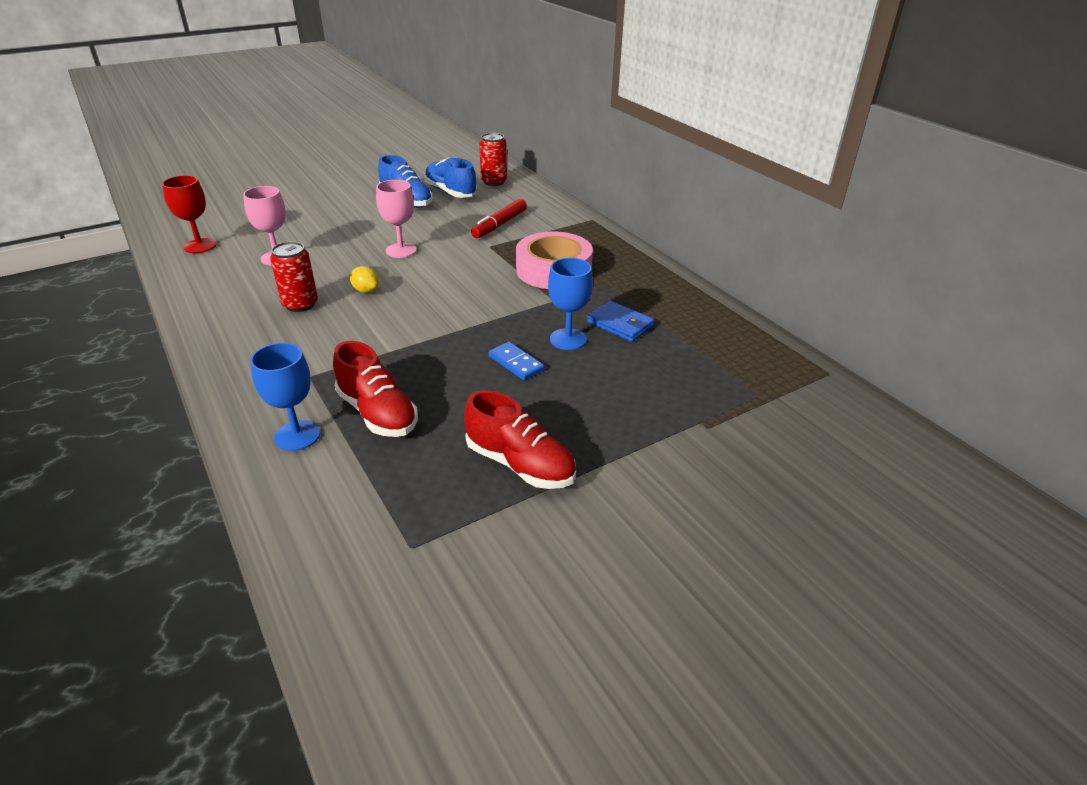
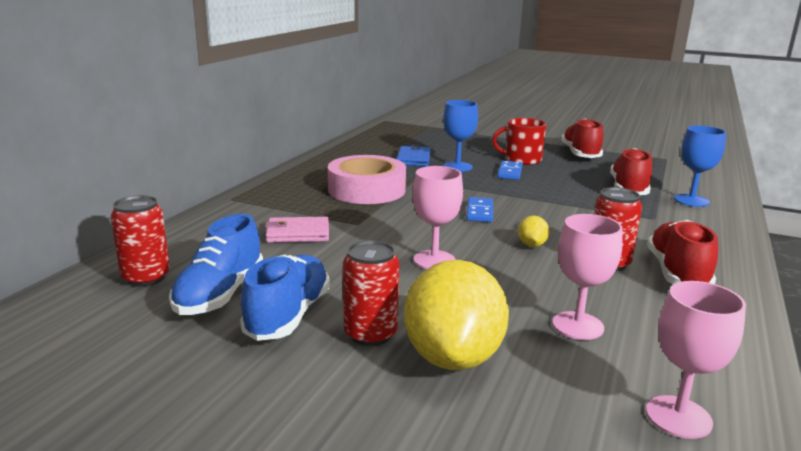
camera: 125 degrees left, 15 degrees down
red goblet [162,175,216,253] -> pink goblet [646,281,746,439]
red marker [471,199,527,238] -> pink wallet [265,217,329,243]
none -> red can [343,240,399,346]
none -> yellow lemon [404,260,509,370]
none -> blue domino [466,197,493,222]
none -> red mug [492,118,547,165]
none -> red shoe [647,220,718,284]

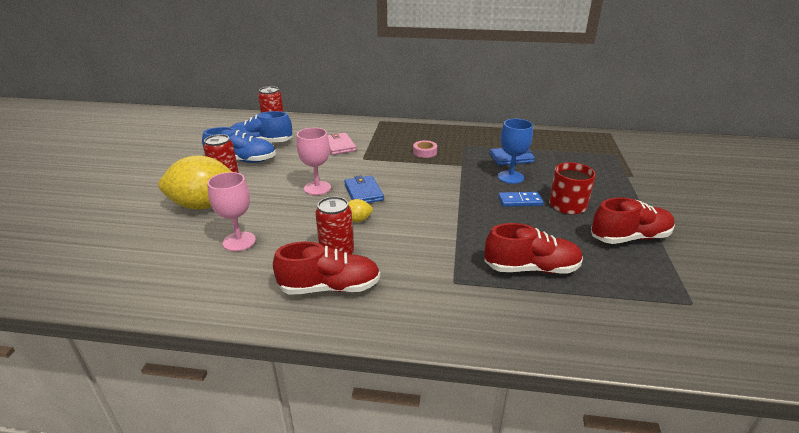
camera: 75 degrees right, 10 degrees up
pink tape [328,155,406,204] -> pink tape [413,140,437,158], size x0.43
blue domino [466,197,493,222] -> none
pink goblet [646,281,746,439] -> none
blue goblet [674,126,726,207] -> none
none -> blue wallet [344,175,384,203]

